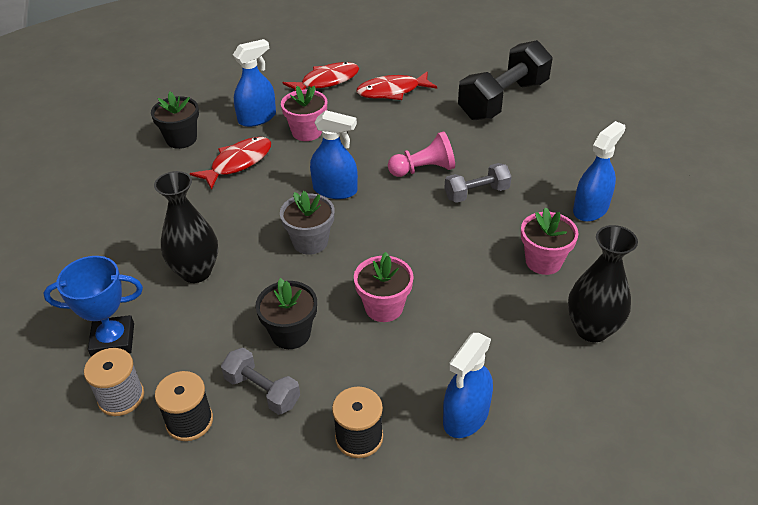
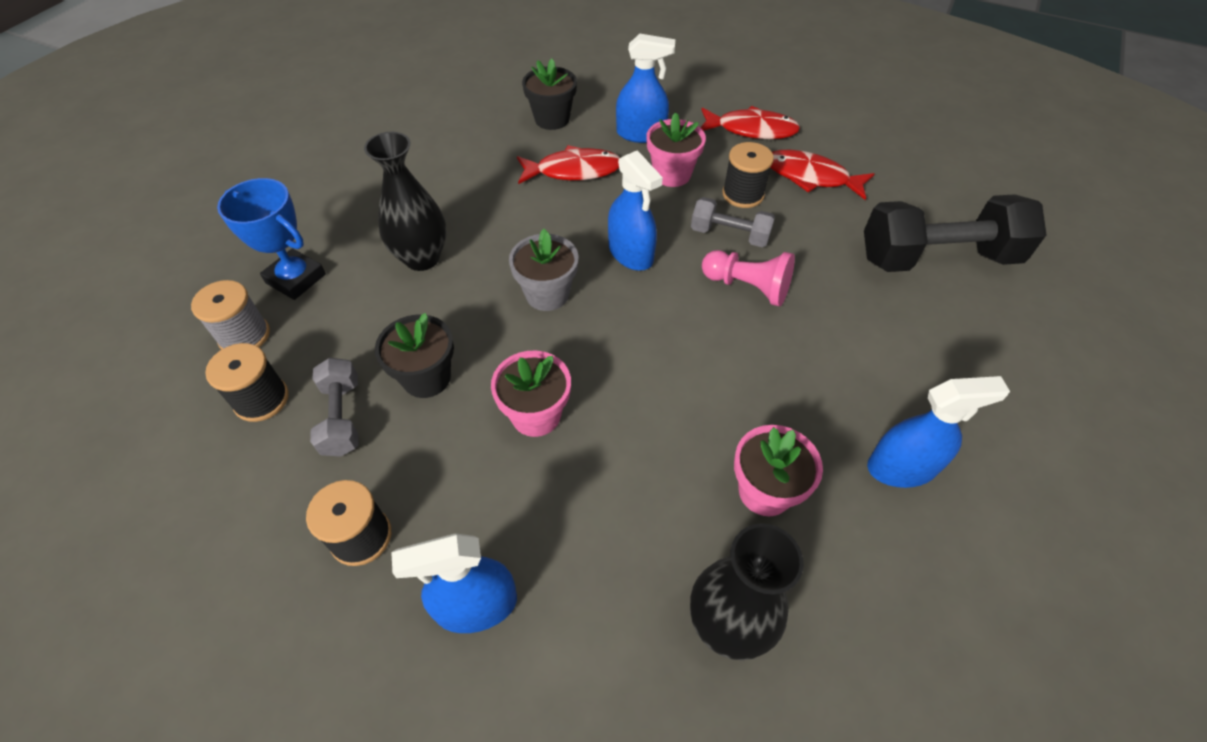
camera: 40 degrees right, 10 degrees up
grey dumbbell [444,163,512,203] -> grey dumbbell moved to [691,197,775,247]
none -> black spool [722,142,774,208]

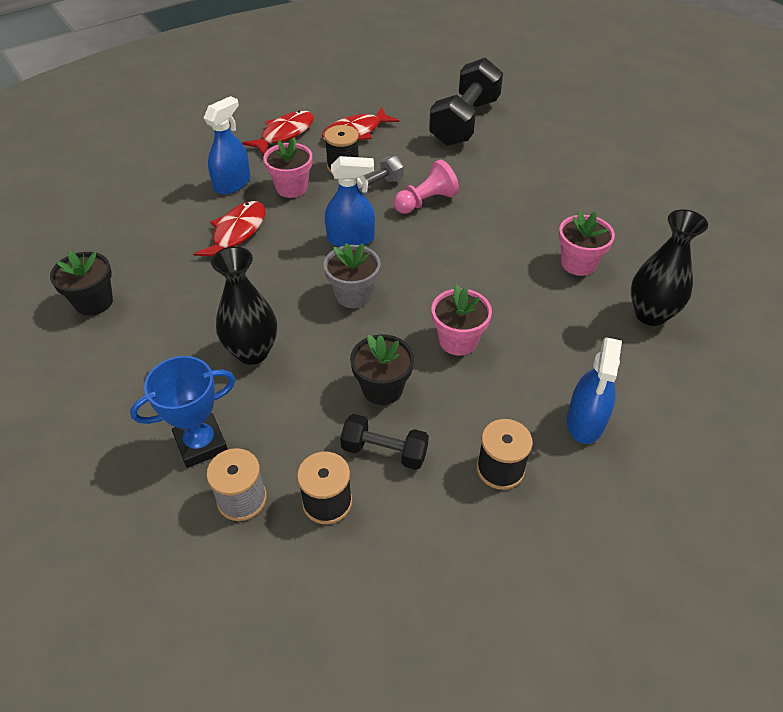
camera: 60 degrees left, 5 degrees down
grey dumbbell [310,358,359,457] -> black dumbbell [340,414,429,470]
black flower pot [522,59,577,130] -> black flower pot moved to [50,250,113,316]
blue spray bottle [867,376,1010,488] -> none

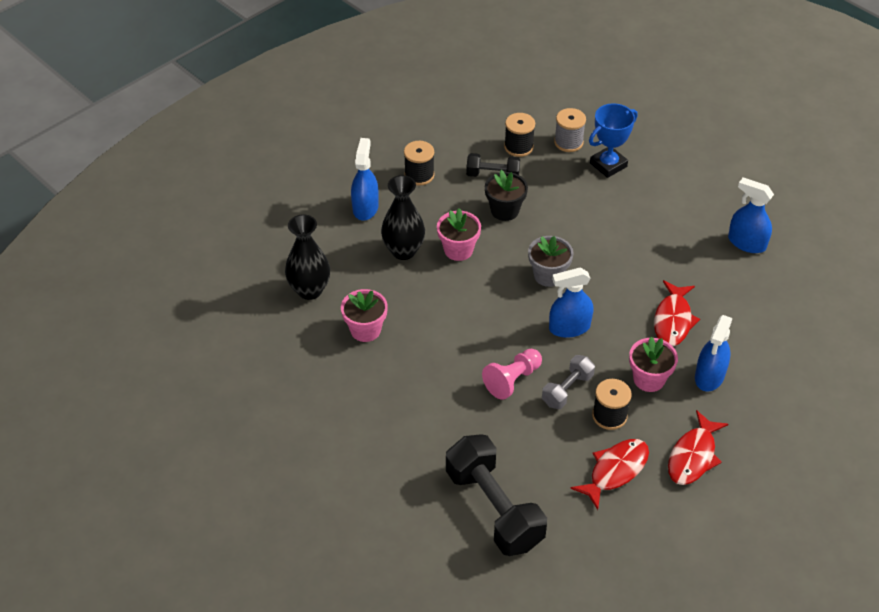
camera: 170 degrees right, 0 degrees up
black flower pot [50,250,113,316] -> blue spray bottle [728,177,774,253]
black vase [211,246,277,365] -> black vase moved to [381,175,425,260]
black dumbbell [429,58,503,146] -> black dumbbell turned 45 degrees counterclockwise [446,434,547,556]

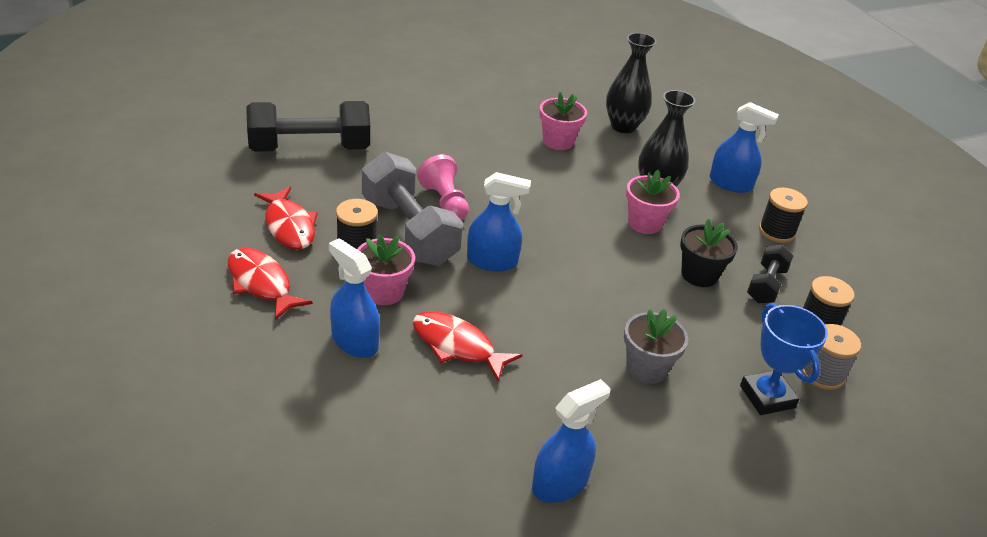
camera: 105 degrees right, 10 degrees down
grey flower pot [528,236,574,287] -> grey flower pot moved to [624,309,688,384]
grey dumbbell [542,355,595,409] -> grey dumbbell [362,152,463,266], size x1.89
blue spray bottle [549,268,593,338] -> blue spray bottle turned 90 degrees clockwise [467,172,531,271]

